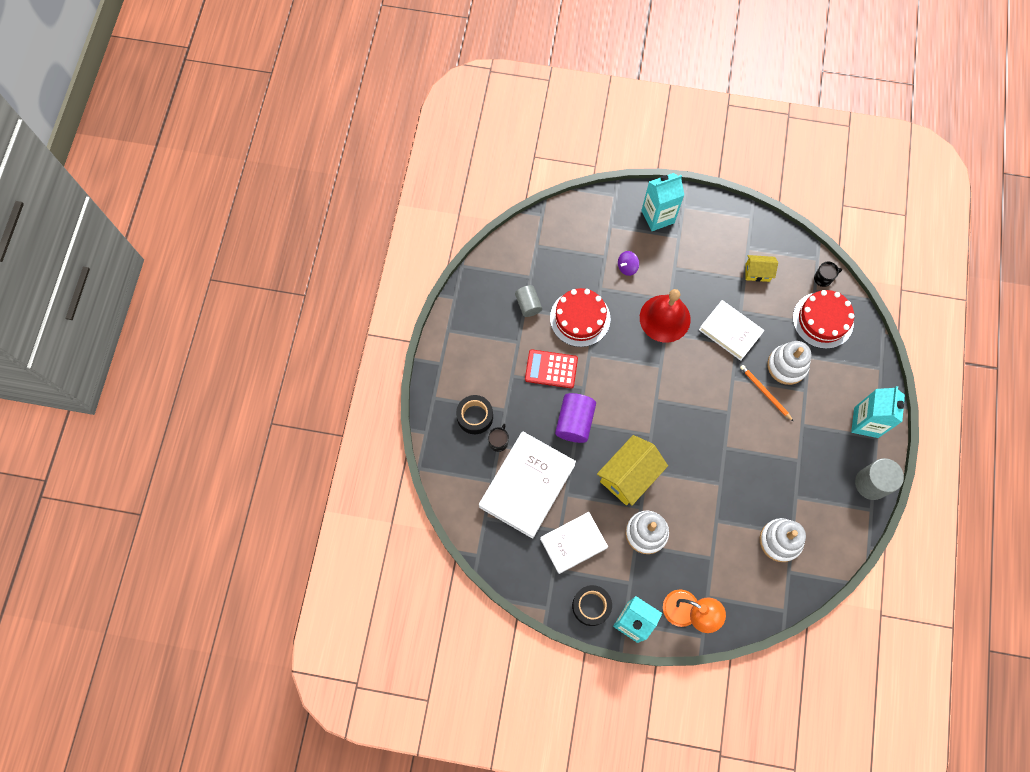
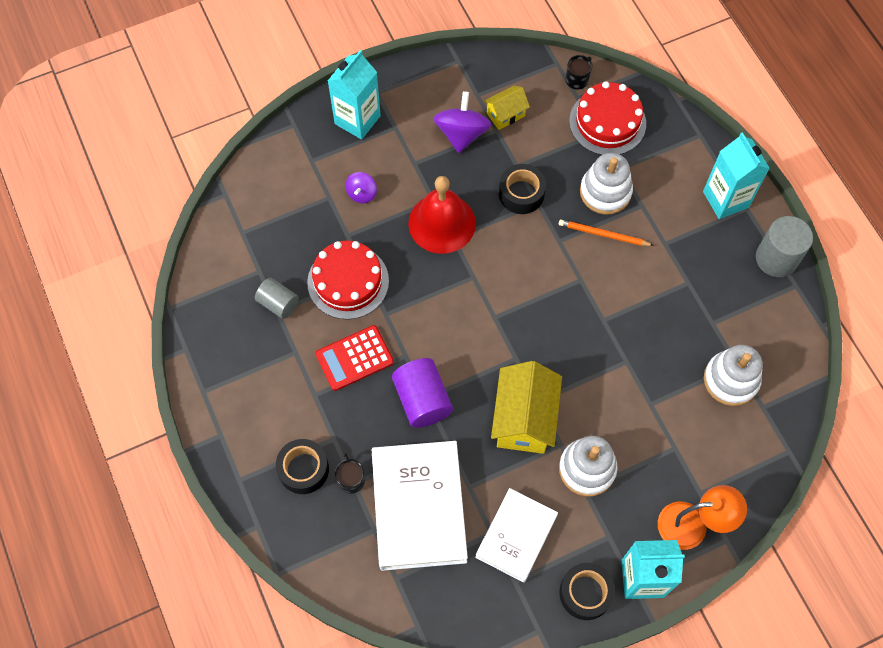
camera: 35 degrees left, 5 degrees down
white book [699,300,764,361] -> black tape [499,164,546,214]
none -> purple spinning top [434,91,491,153]

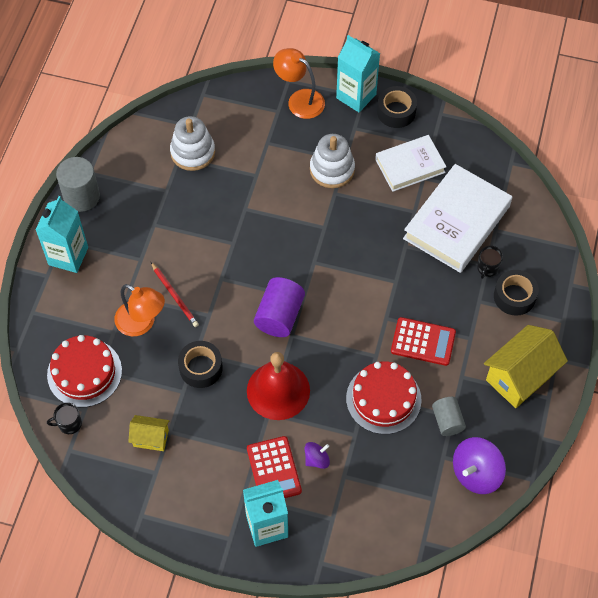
camera: 140 degrees left, 5 degrees down
purple cylinder [392,358,453,428] -> purple cylinder moved to [254,277,305,337]
purple spinning top [434,91,491,153] -> purple spinning top moved to [453,437,506,494]
yellow house [491,361,562,454] -> yellow house moved to [484,325,568,408]
orange pencil [559,220,654,246] -> red pencil [151,262,199,327]
white stacking toy [580,153,633,215] -> orange lamp [114,284,165,336]
none -> red calculator [247,436,302,498]

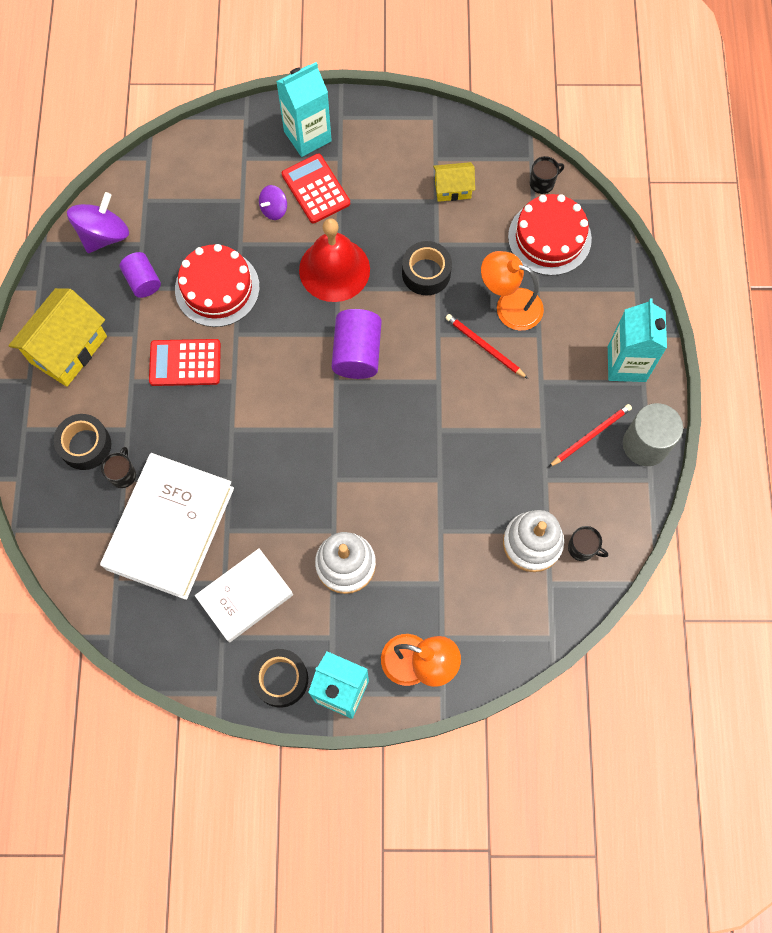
camera: 165 degrees right, 10 degrees up
grey cylinder [432,397,466,436] -> purple cylinder [120,252,161,298]
none -> red pencil [549,404,632,467]
none -> black mug [568,526,608,561]

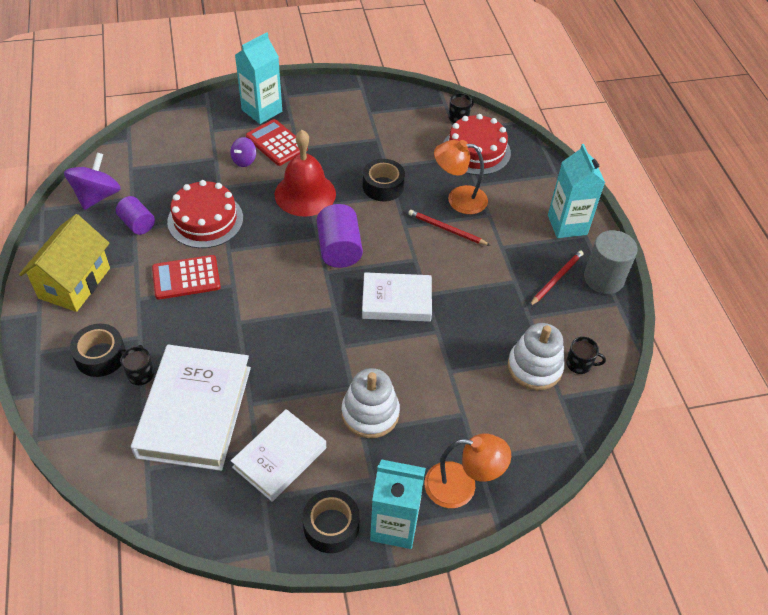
camera: 15 degrees left, 20 degrees down
yellow house [433,162,475,202] -> none
none -> white book [362,272,432,322]

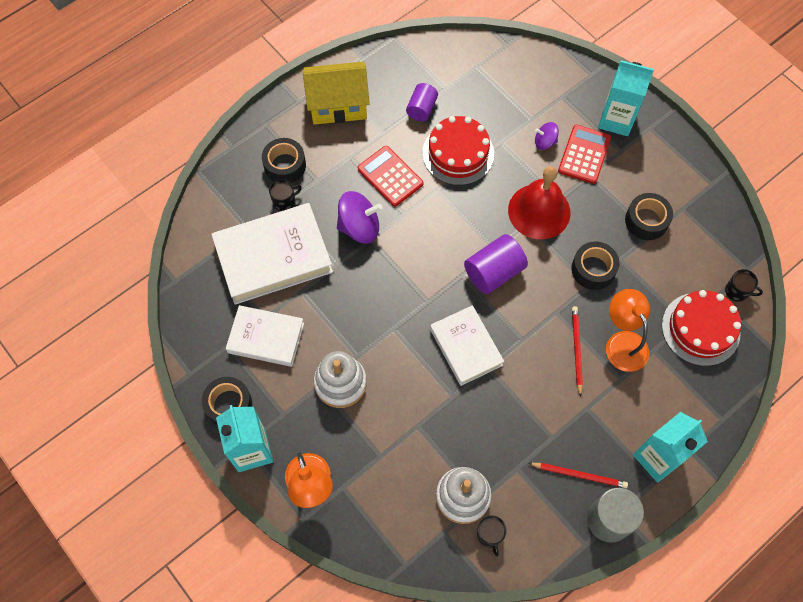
camera: 65 degrees right, 15 degrees up
purple spinning top [64,152,121,210] -> purple spinning top moved to [337,191,382,244]
none -> black tape [625,193,673,240]

